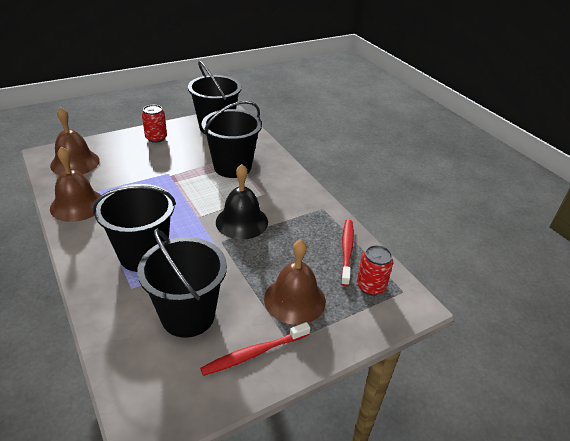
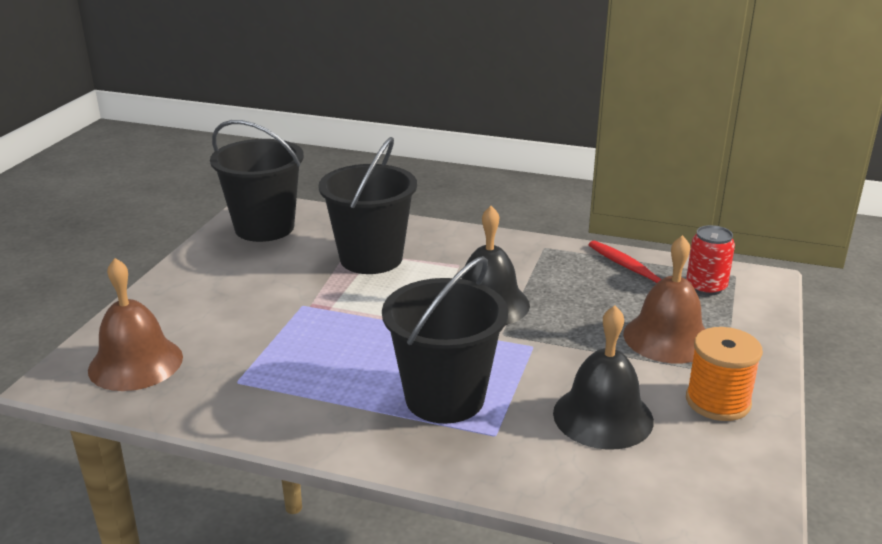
camera: 40 degrees left, 10 degrees down
brown bell [50,146,101,222] -> none
black bucket [137,229,227,338] -> black bell [553,306,654,450]
red can [142,105,167,143] -> none
red toothbrush [200,322,310,376] -> orange spool [686,327,763,421]

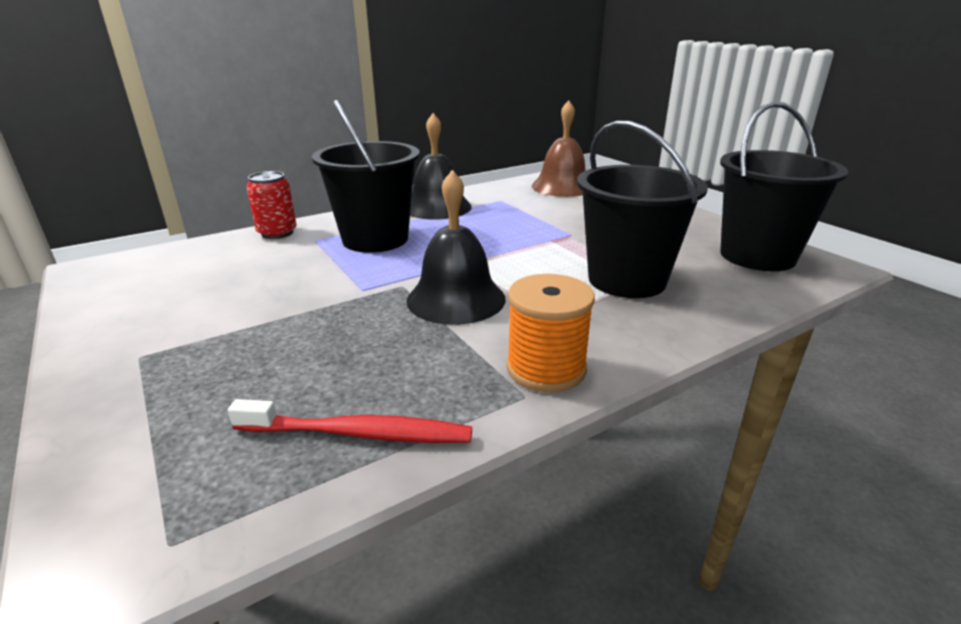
camera: 130 degrees right, 0 degrees up
black bell [553,306,654,450] -> black bell moved to [410,113,472,220]
brown bell [623,235,705,364] -> none
red can [686,225,735,295] -> red can moved to [247,171,297,239]
orange spool [686,327,763,421] -> orange spool moved to [506,274,595,392]

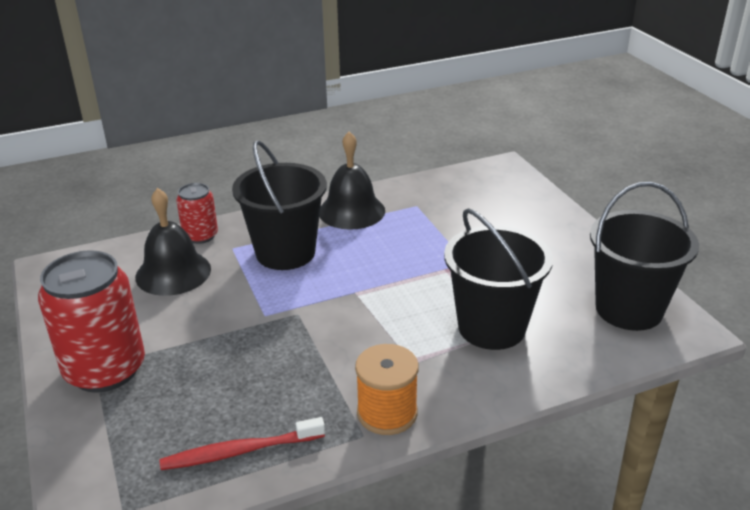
camera: 10 degrees right, 5 degrees up
red toothbrush [228,399,472,443] -> red toothbrush turned 150 degrees clockwise [159,417,325,470]
black bell [407,170,505,325] -> black bell moved to [135,188,211,296]
brown bell [532,100,586,197] -> none
none -> red can [38,250,145,393]

